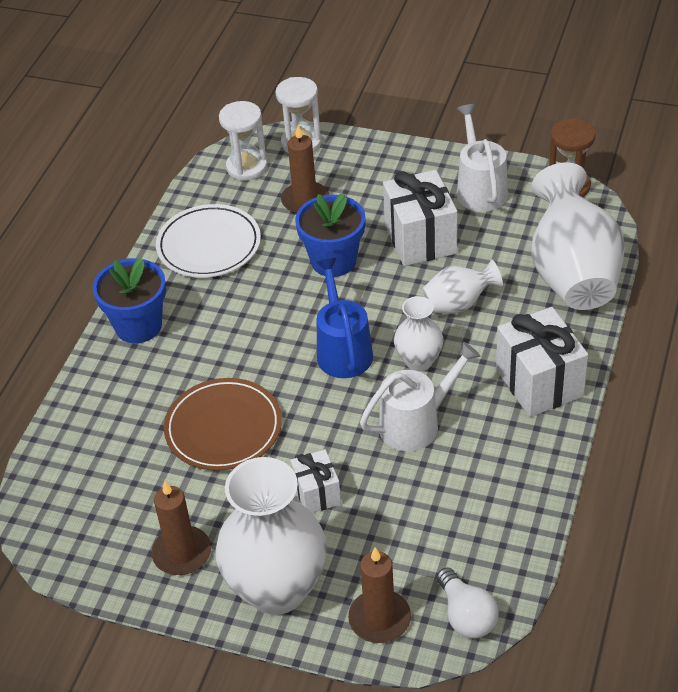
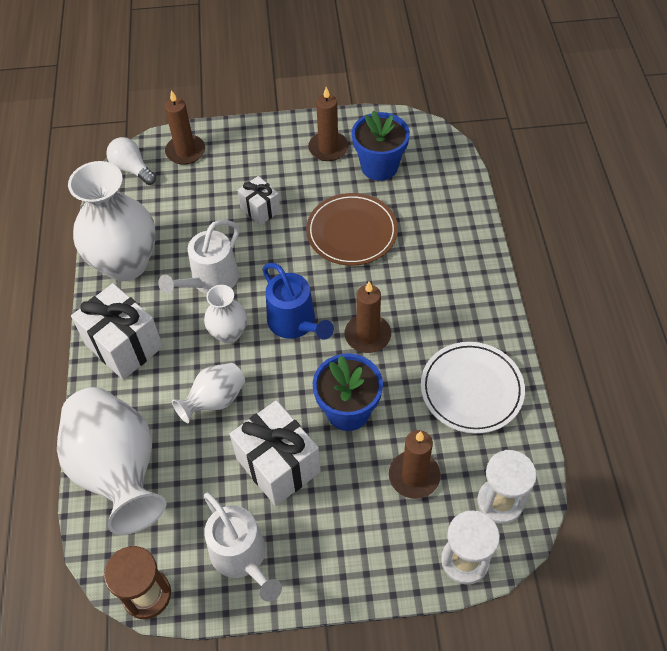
camera: 155 degrees right, 10 degrees up
blue flower pot [93,257,166,343] -> blue flower pot moved to [352,110,410,181]
white vase [215,457,327,615] -> white vase moved to [68,161,156,281]
none -> brown candle [345,282,391,353]

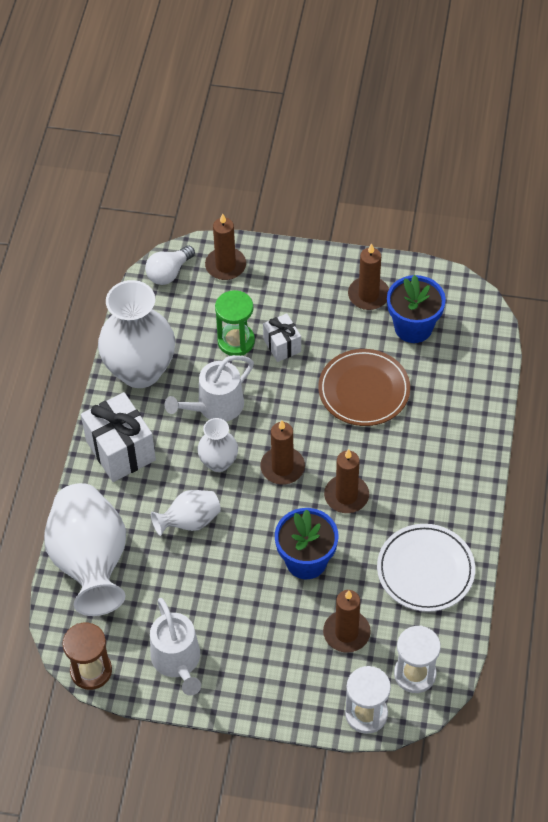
camera: 15 degrees right, 0 degrees up
white light bulb [106,137,156,185] -> white light bulb turned 105 degrees counterclockwise [145,245,195,285]
white gift [230,400,321,506] -> none
blue watering can [262,263,334,340] -> brown candle [260,420,305,485]
none -> green hourglass [215,290,255,356]

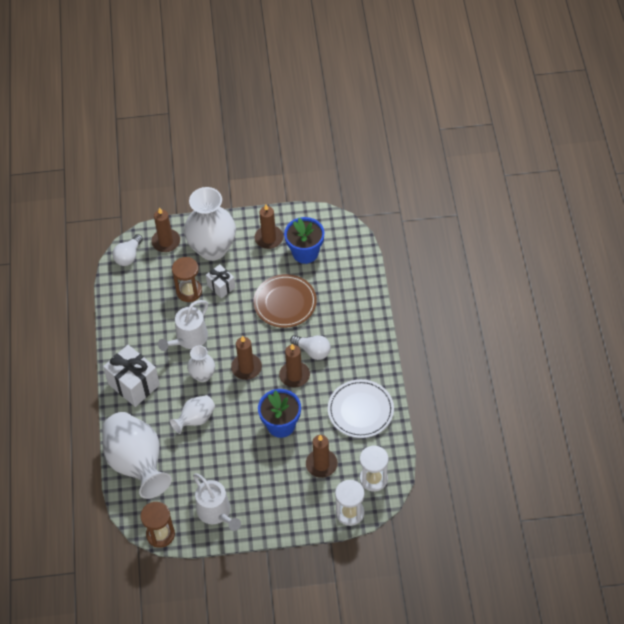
camera: 15 degrees left, 0 degrees up
white vase [98,280,175,388] -> white vase moved to [184,187,236,261]
green hourglass [215,290,255,356] -> brown hourglass [172,257,202,302]
none -> white light bulb [290,335,331,360]

